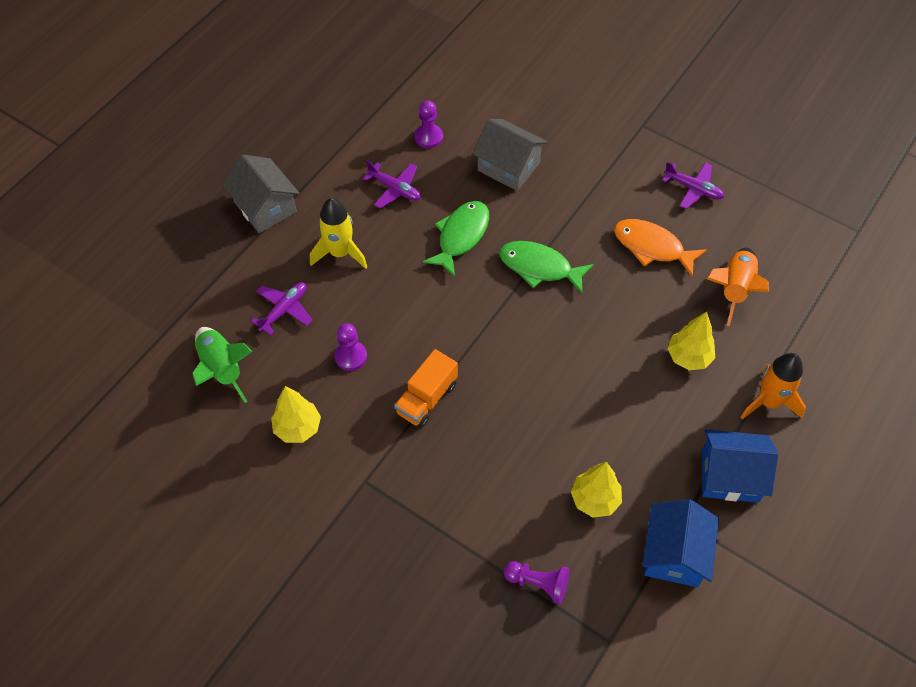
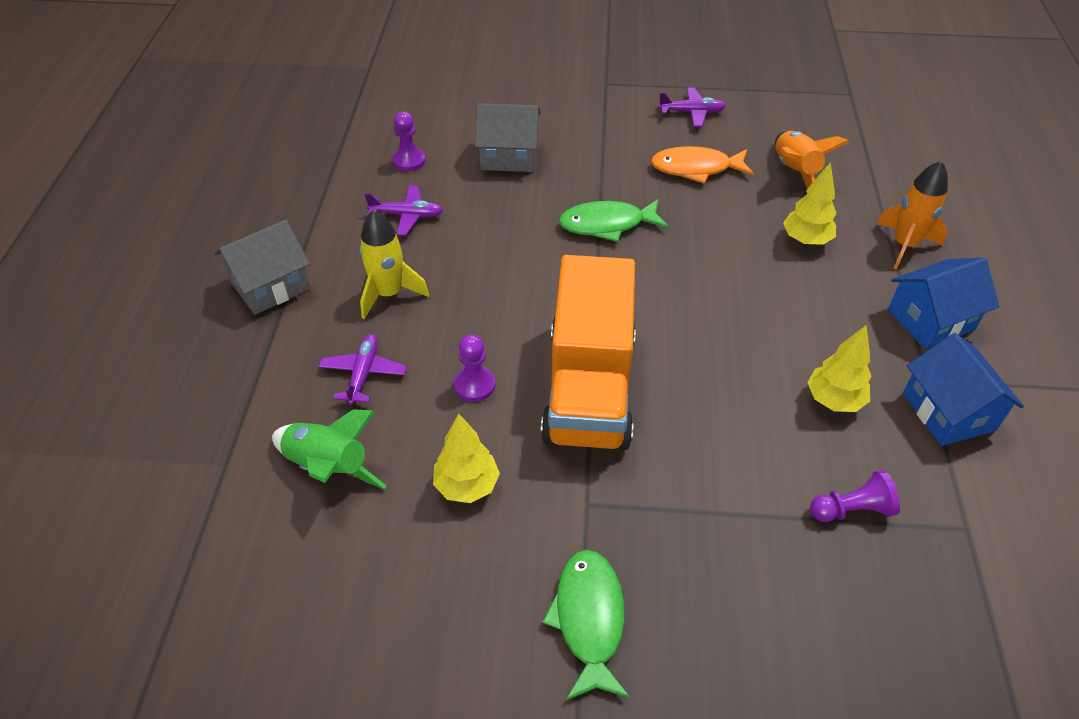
camera: 30 degrees left, 10 degrees down
grey house [222,155,299,233] -> grey house turned 60 degrees counterclockwise [214,220,311,315]
orange truck [394,349,458,428] -> orange truck [541,255,636,450], size x2.04
green fish [422,201,489,277] -> green fish moved to [542,550,630,700]

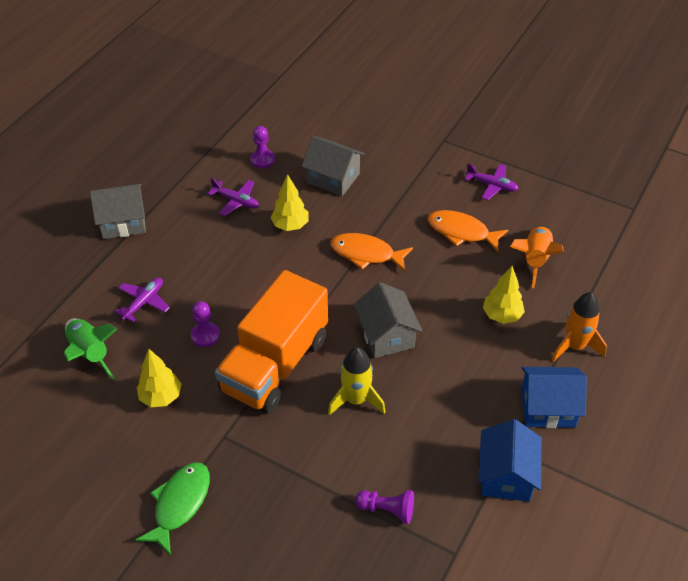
camera: 25 degrees right, 0 degrees up
yellow rocket [359,209,429,319] -> yellow rocket moved to [328,347,385,415]
green fish [559,199,668,242] -> orange fish [330,233,413,272]
yellow tree [807,325,871,412] -> yellow tree moved to [270,174,309,231]
none -> grey house [353,282,423,358]

